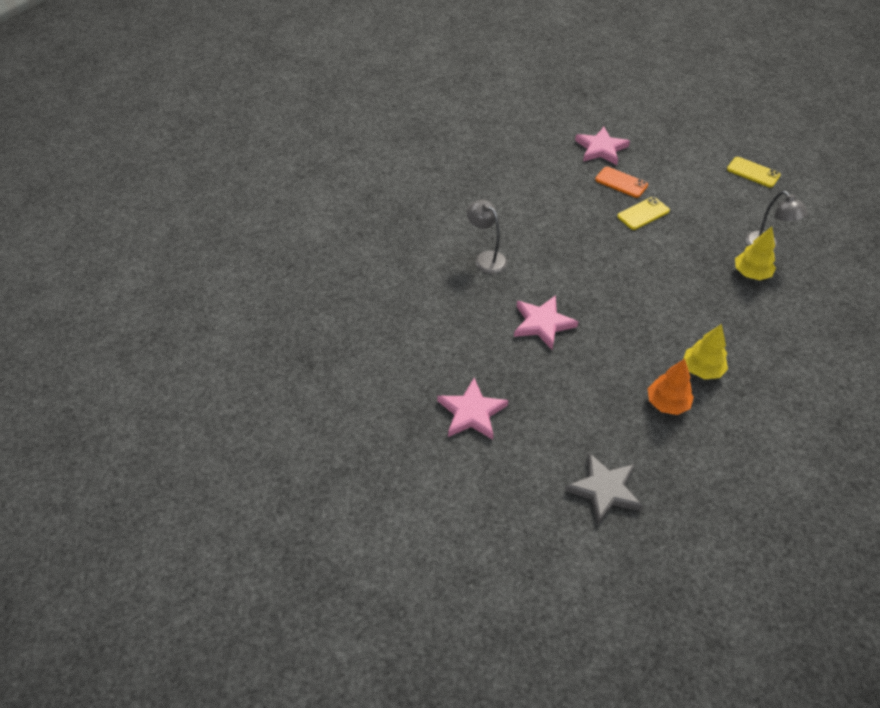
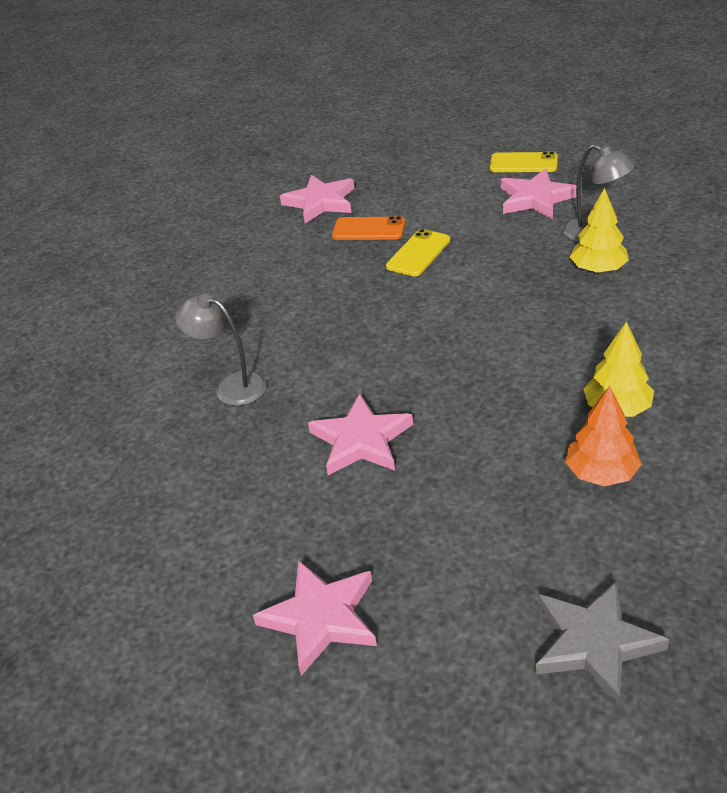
camera: 20 degrees left, 10 degrees down
none -> pink star [501,168,577,219]

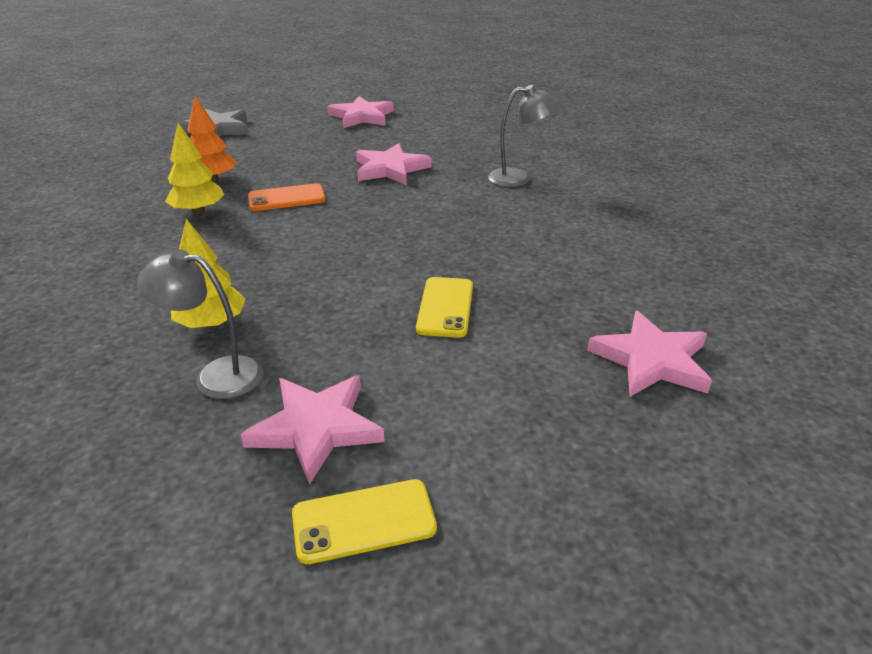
camera: 150 degrees right, 5 degrees down
orange phone [332,216,405,240] -> orange phone moved to [248,183,326,211]

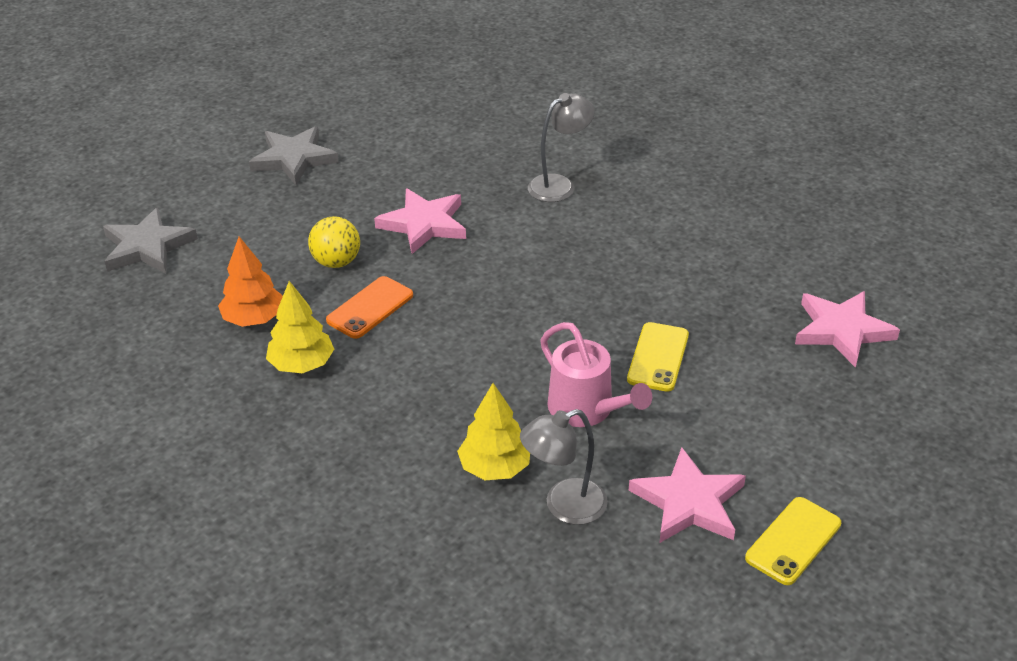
camera: 35 degrees left, 5 degrees up
pink star [328,96,394,128] -> grey star [249,126,339,185]
yellow phone [416,277,473,338] -> yellow phone turned 45 degrees clockwise [627,322,689,392]
none -> yellow ball [308,216,360,268]
none -> pink watering can [540,322,652,427]

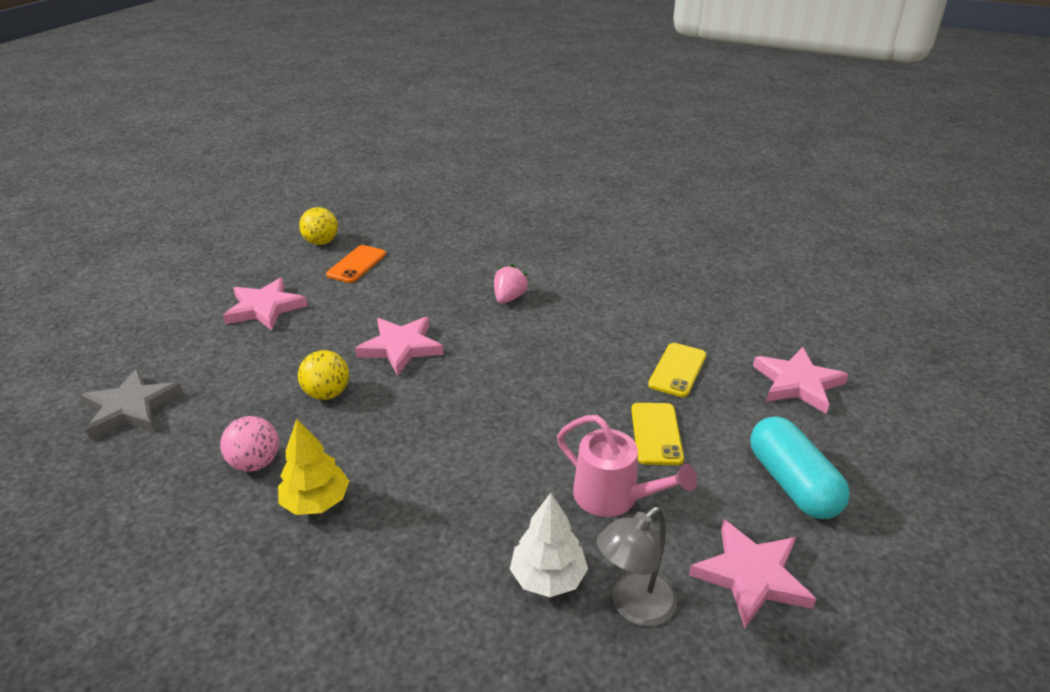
camera: 15 degrees left, 5 degrees down
orange tree [218,237,283,327] -> pink ball [220,416,279,472]
grey star [249,126,339,185] -> pink star [223,278,308,330]
orange phone [326,276,413,339] -> orange phone moved to [326,245,386,283]
yellow tree [457,383,530,480] -> white tree [510,493,588,597]
grey lamp [528,93,595,202] -> pink strawberry [494,264,529,304]
yellow phone [745,497,841,585] -> yellow phone moved to [648,343,706,397]
none -> yellow ball [299,207,338,245]
none -> turquoise capsule [750,416,850,519]

